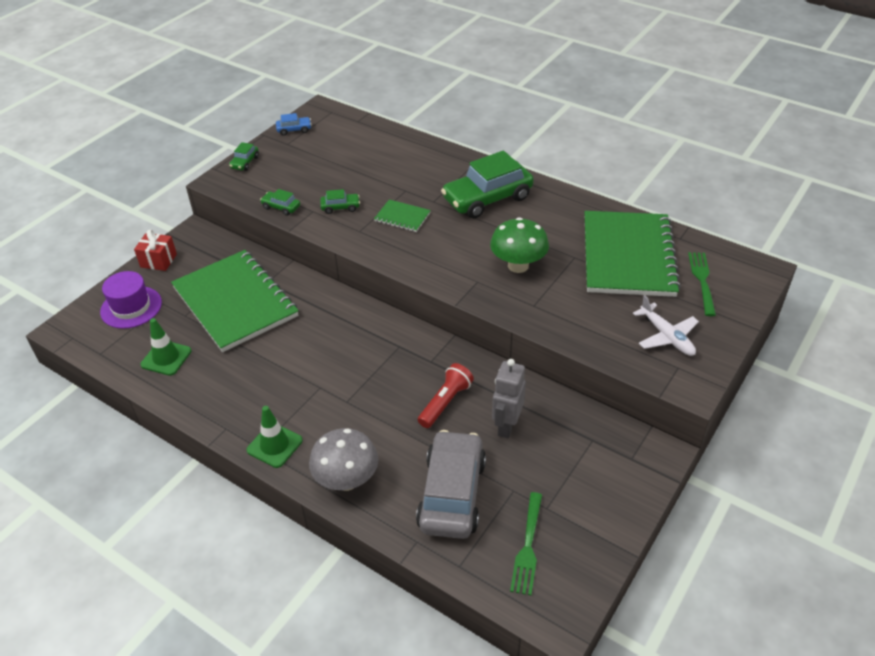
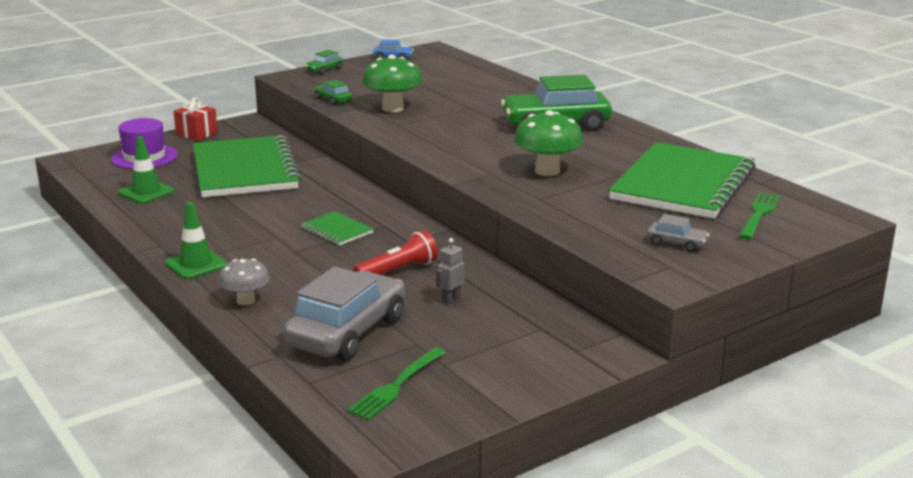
camera: 20 degrees right, 20 degrees down
grey mushroom [309,428,378,491] -> grey mushroom [219,258,270,305], size x0.64
green car [320,189,360,214] -> green mushroom [362,55,422,112]
green notebook [374,199,431,232] -> green notebook moved to [301,211,373,246]
grey robot [492,359,526,438] -> grey robot [436,238,464,304], size x0.57
white plane [633,295,699,356] -> grey car [647,214,709,252]

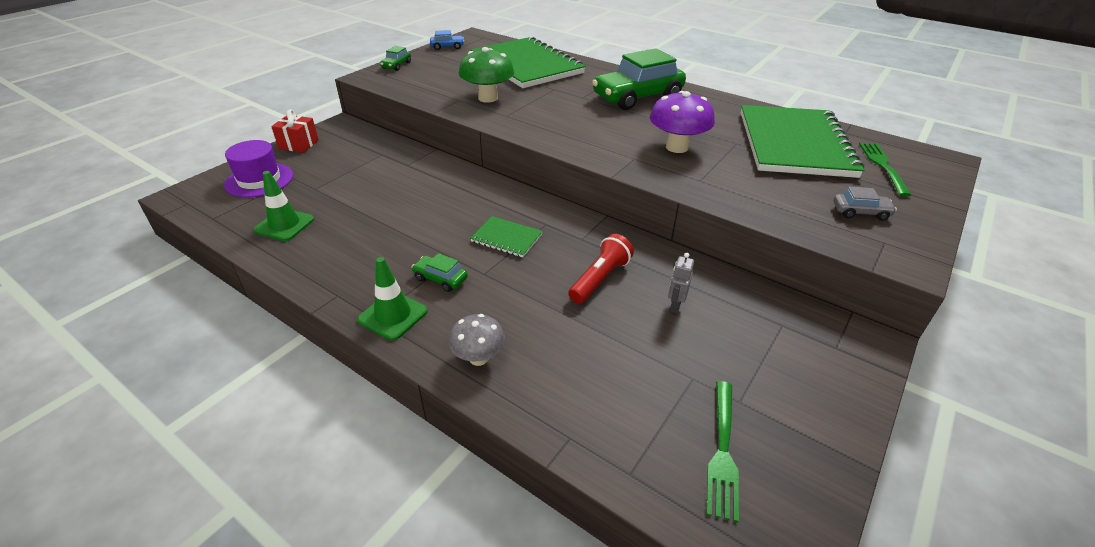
camera: 20 degrees left, 15 degrees up
green notebook [193,135,301,198] -> green notebook moved to [471,37,586,88]
grey car [283,267,405,361] -> none
green car [314,80,352,106] -> green car moved to [412,253,468,292]
green mushroom [514,110,583,176] -> purple mushroom [650,91,715,153]

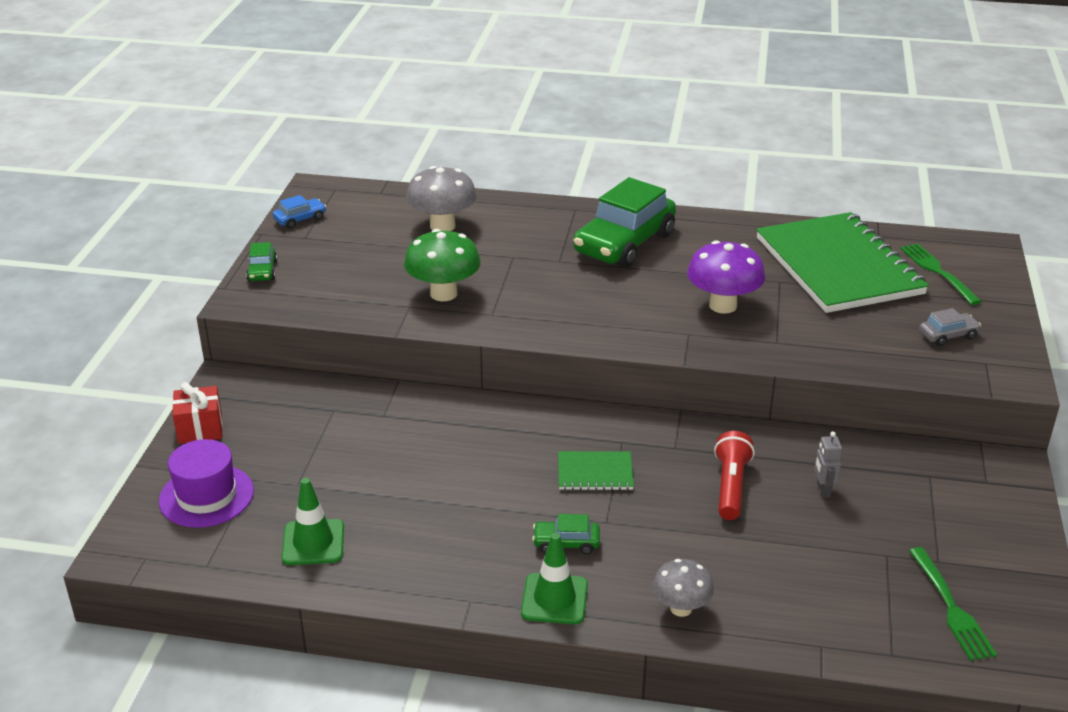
camera: 25 degrees left, 5 degrees down
green notebook [471,37,586,88] -> grey mushroom [406,166,477,231]

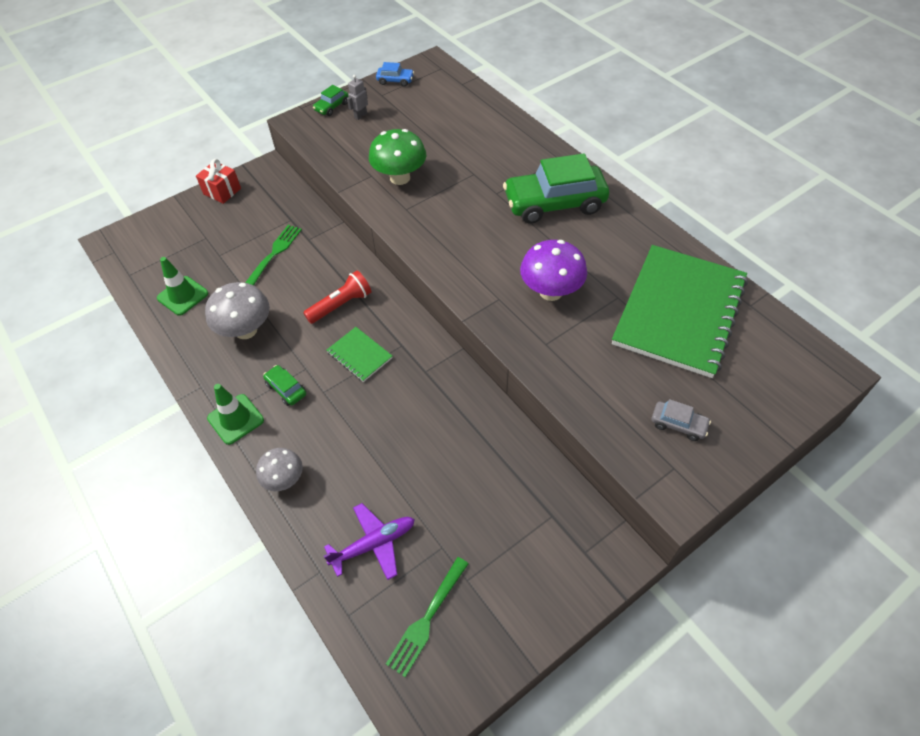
camera: 45 degrees right, 20 degrees up
purple hat [159,439,254,528] -> none
grey mushroom [406,166,477,231] -> grey mushroom moved to [205,282,270,339]
red flashlight [714,431,755,520] -> red flashlight moved to [303,271,372,324]
grey robot [814,431,842,498] -> grey robot moved to [347,75,368,120]
green fork [900,244,982,305] -> green fork moved to [245,225,302,285]
none -> purple plane [324,503,415,580]

